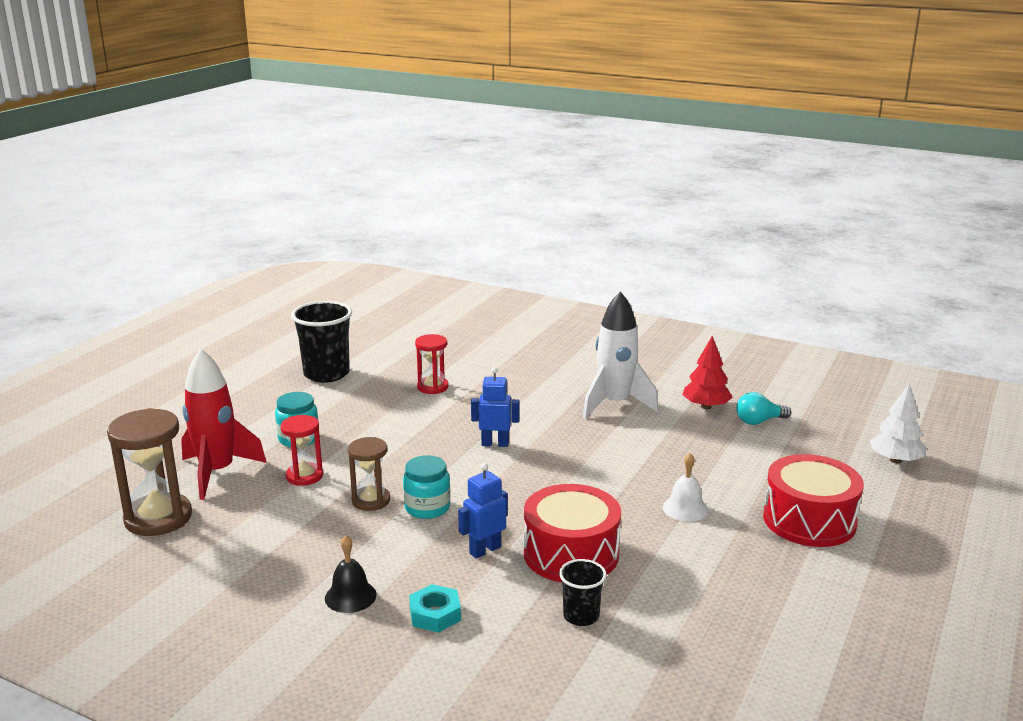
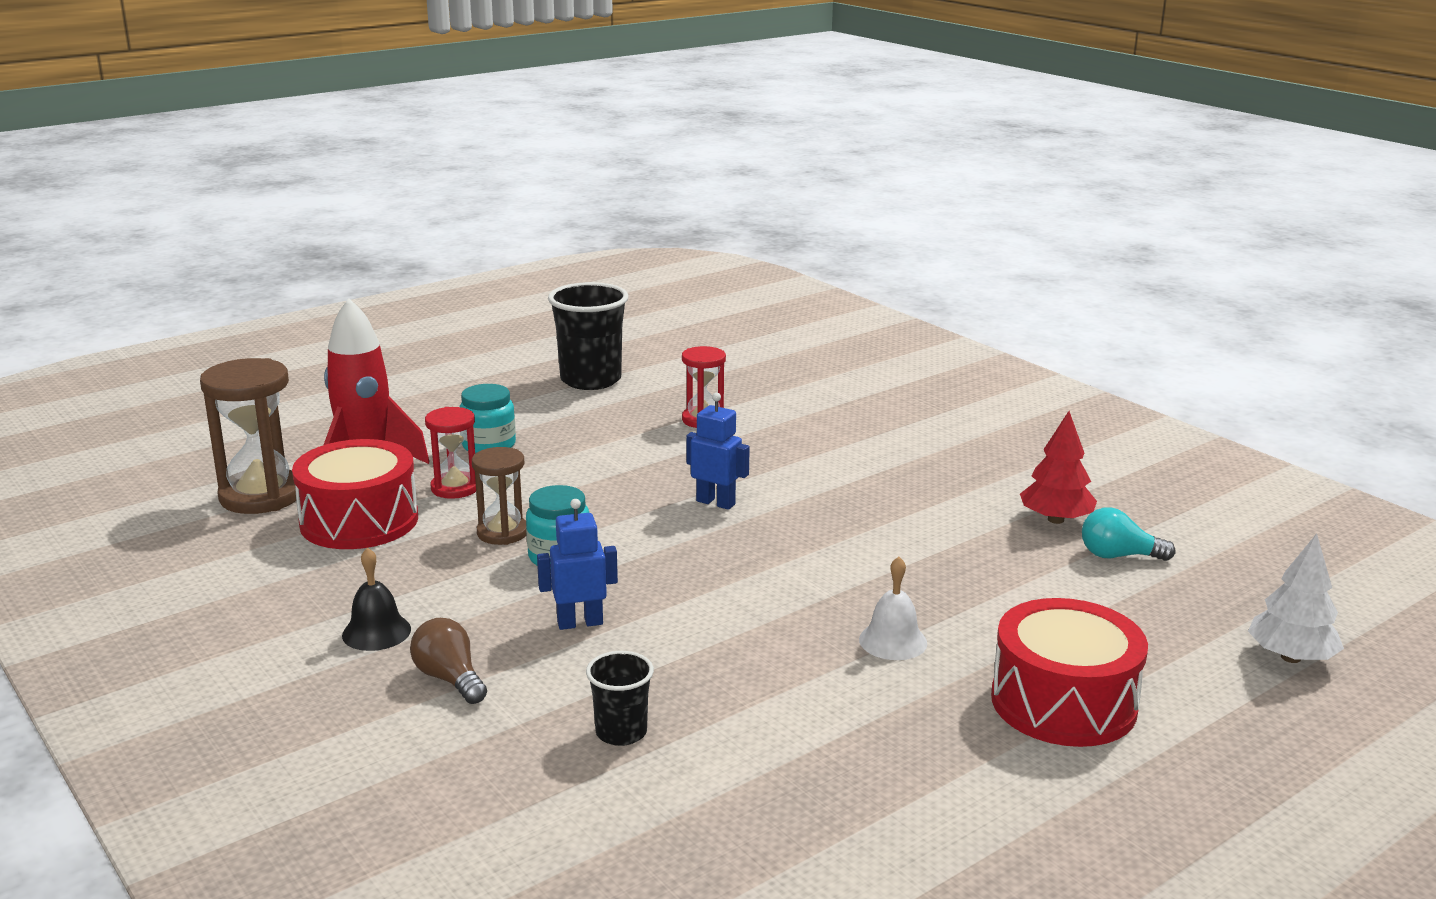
camera: 25 degrees right, 0 degrees up
turquoise nut [409,584,461,633] -> brown light bulb [410,618,487,704]
red drum [524,484,621,582] -> red drum moved to [292,439,418,549]
white rocket [582,291,658,419] -> none

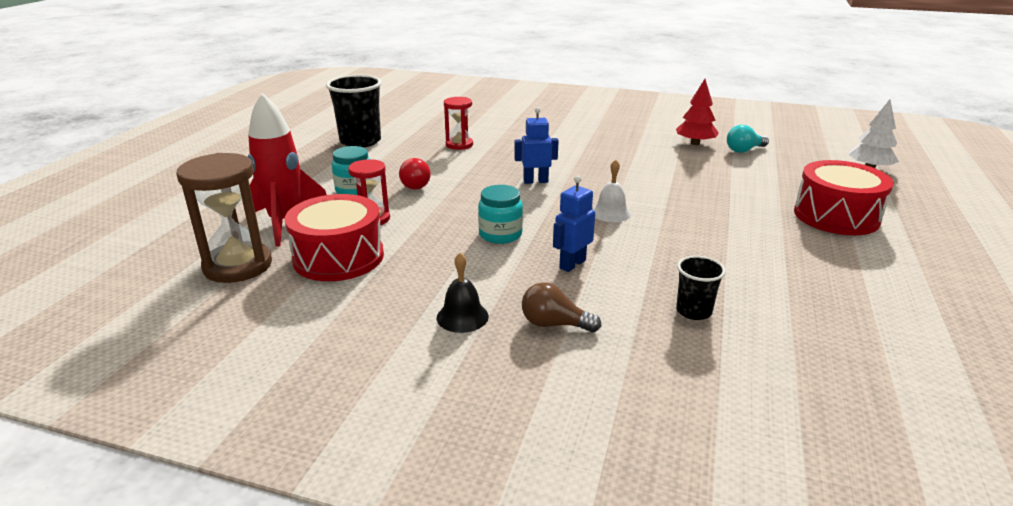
camera: 35 degrees left, 5 degrees up
brown hourglass [472,447,527,545] -> none
white bell [859,557,927,660] -> white bell moved to [592,160,631,222]
none -> red light bulb [399,158,431,190]

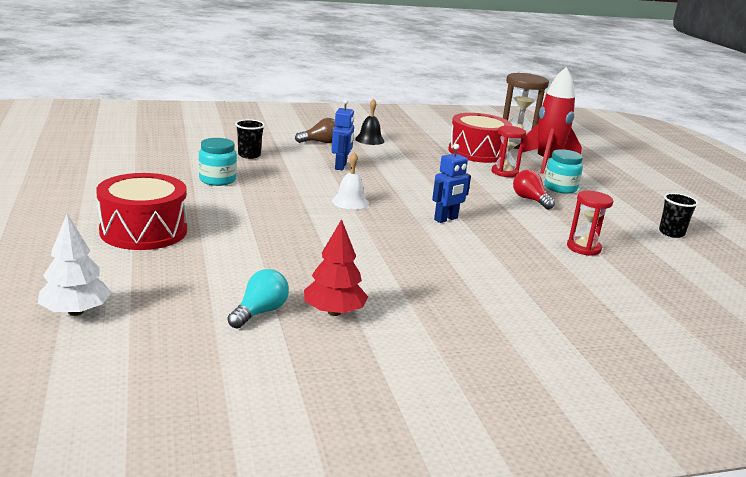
camera: 145 degrees right, 5 degrees down
black cup [326,75,382,147] -> black cup [659,193,699,238], size x0.53
turquoise jar [478,185,523,244] -> turquoise jar moved to [199,138,237,186]

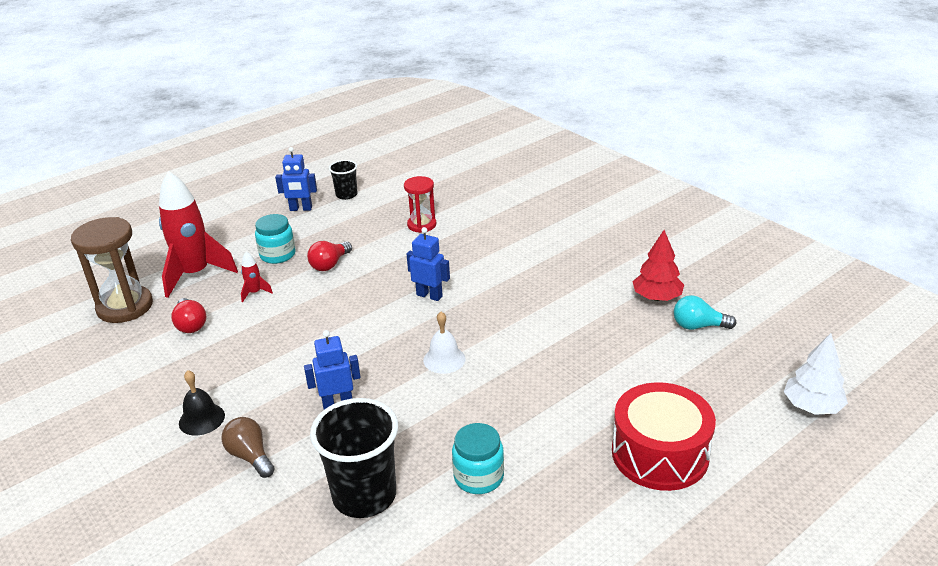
camera: 110 degrees left, 10 degrees up
black cup [235,119,265,159] -> black cup [310,398,398,518], size x1.87
red drum [448,113,512,163] -> red light bulb [171,298,206,333]
red hourglass [492,126,526,177] -> red rocket [241,252,273,302]
none -> blue robot [275,147,317,211]

